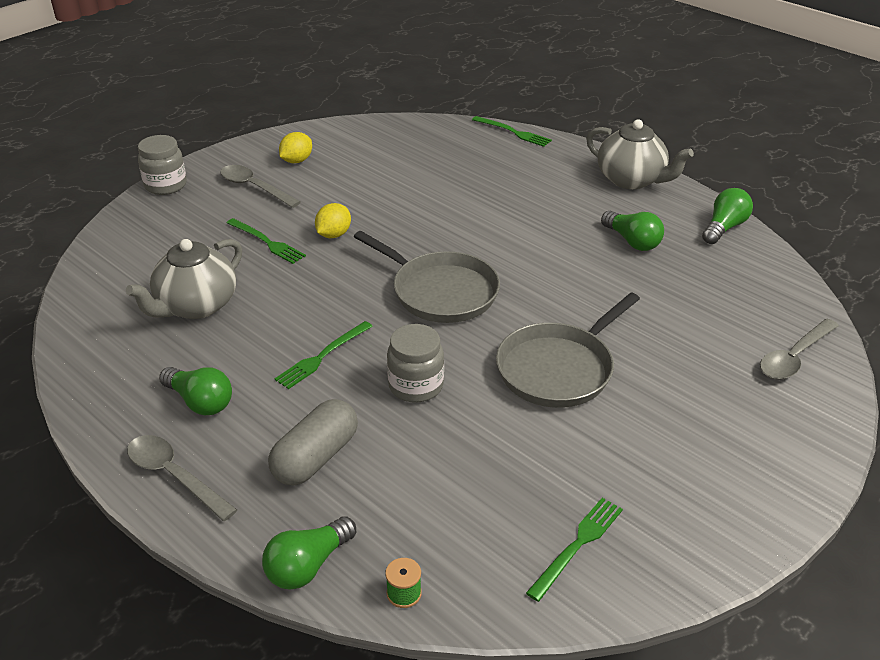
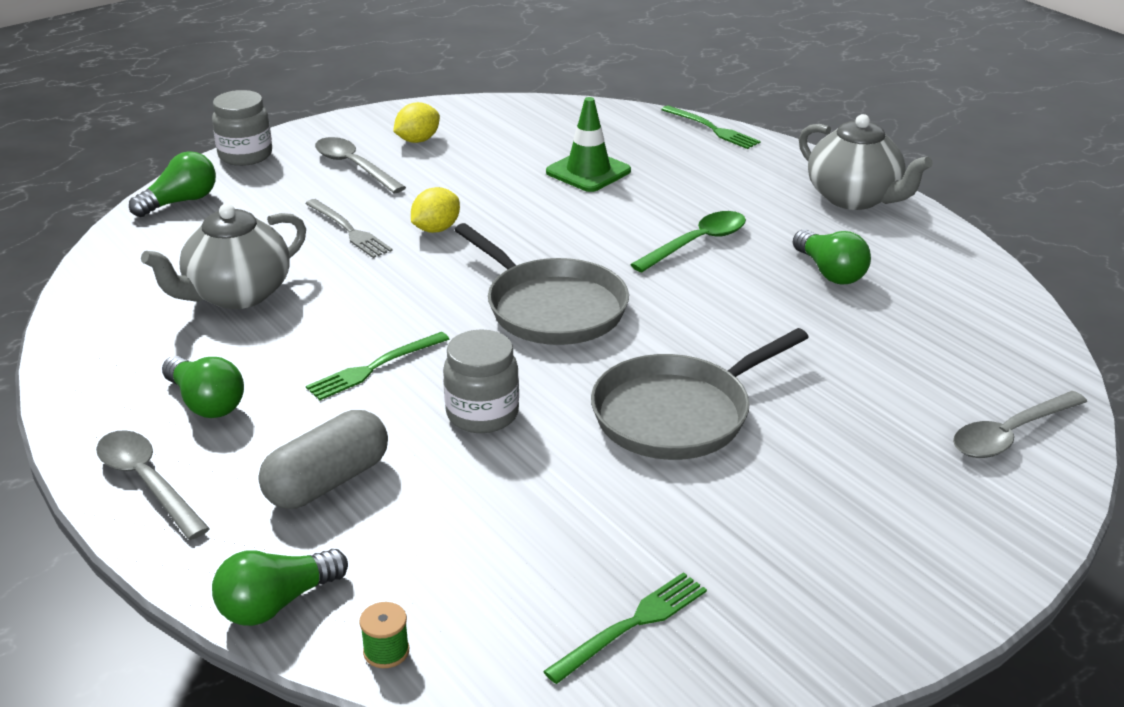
camera: 10 degrees right, 5 degrees down
green fork [227,218,306,264] -> grey fork [305,199,393,258]
green light bulb [702,188,753,244] -> green light bulb moved to [129,151,216,217]
none -> green traffic cone [546,97,631,192]
none -> green spoon [630,211,746,273]

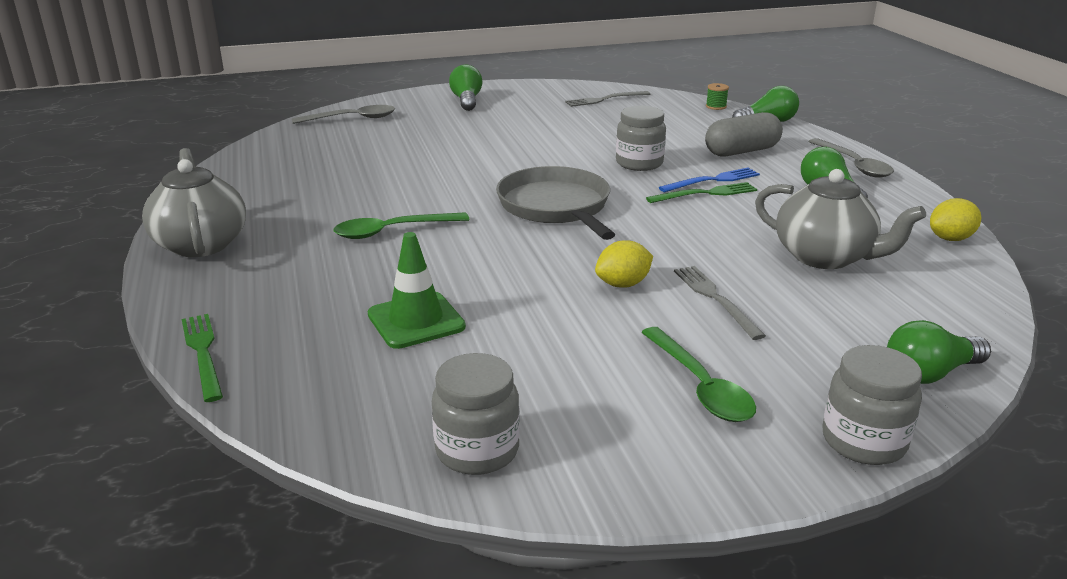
camera: 160 degrees left, 5 degrees down
grey teapot [141,204,306,309] -> grey teapot turned 60 degrees clockwise [755,169,926,269]
grey spoon [315,137,406,193] -> green spoon [641,327,756,422]
yellow lemon [393,102,440,143] -> yellow lemon moved to [930,198,981,241]
green fork [543,572,707,684] -> grey fork [565,91,650,107]
grey pan [591,328,809,460] -> none
green light bulb [793,230,871,285] -> green light bulb moved to [449,64,482,111]
none -> grey jar [432,353,520,475]
none -> blue fork [659,167,760,192]

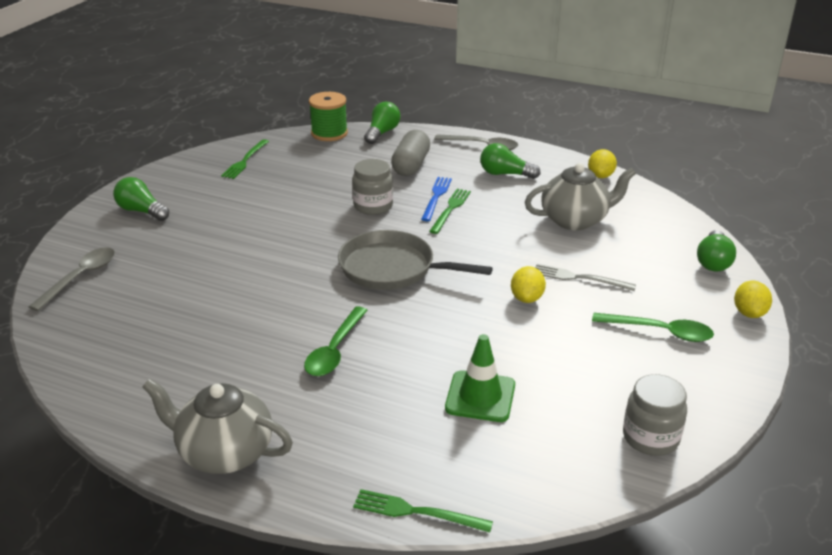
camera: 50 degrees left, 5 degrees up
grey fork [565,91,650,107] -> green fork [221,139,269,179]
green spool [706,83,729,110] -> green spool [309,92,348,141], size x2.08
grey jar [823,345,922,465] -> yellow lemon [734,281,772,318]

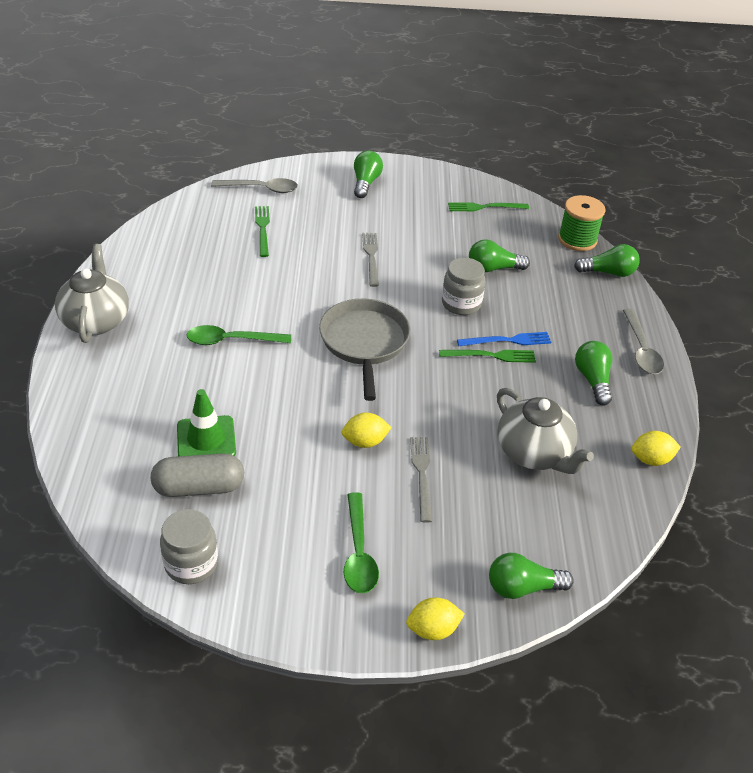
camera: 65 degrees right, 10 degrees up
green fork [353,489,493,533] -> green fork moved to [255,206,270,257]
grey capsule [391,130,430,176] -> grey capsule moved to [150,453,244,497]
none -> grey fork [362,233,379,287]
none -> green light bulb [469,239,530,272]

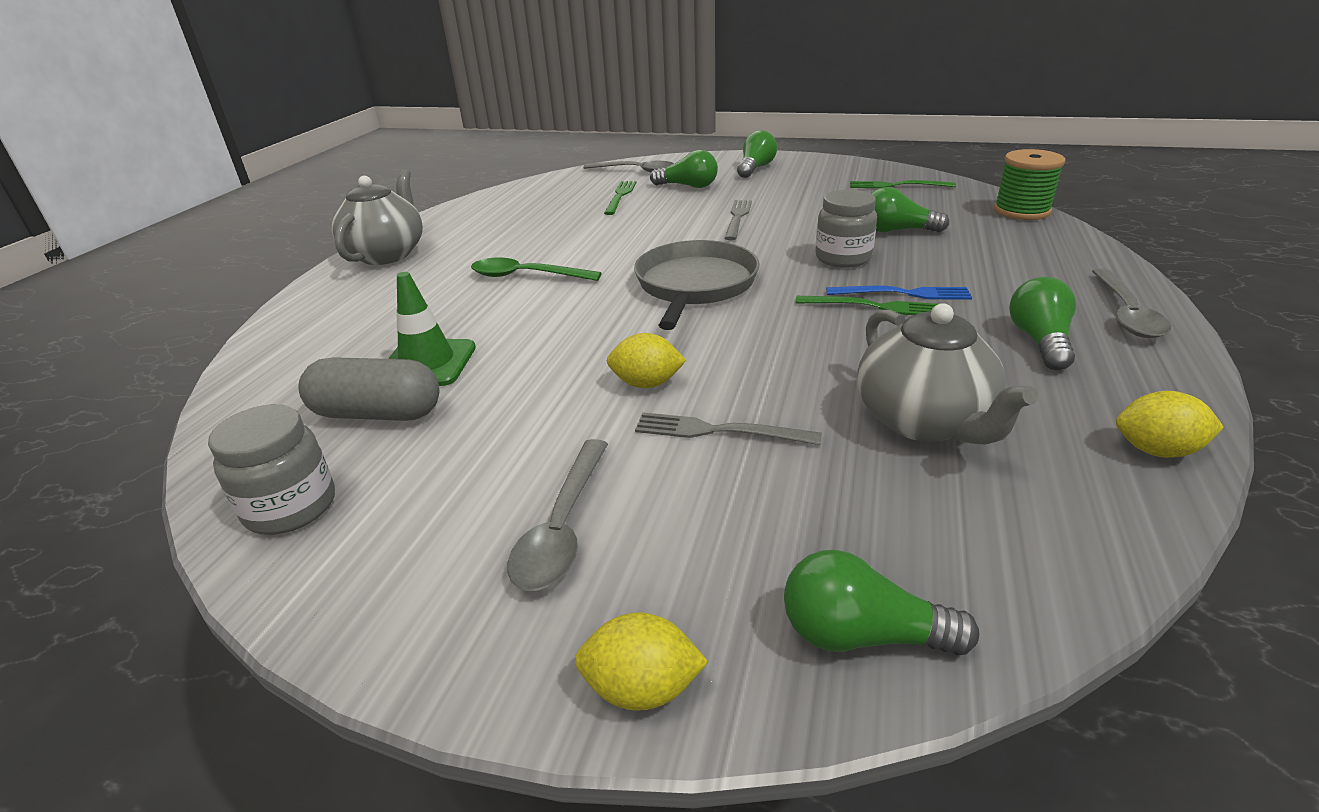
camera: 20 degrees right, 10 degrees down
green spoon [344,492,379,594] -> grey spoon [507,439,608,591]
grey fork [410,437,432,523] -> grey fork turned 90 degrees counterclockwise [635,412,822,445]
green light bulb [574,244,640,277] -> green light bulb moved to [650,150,718,188]

